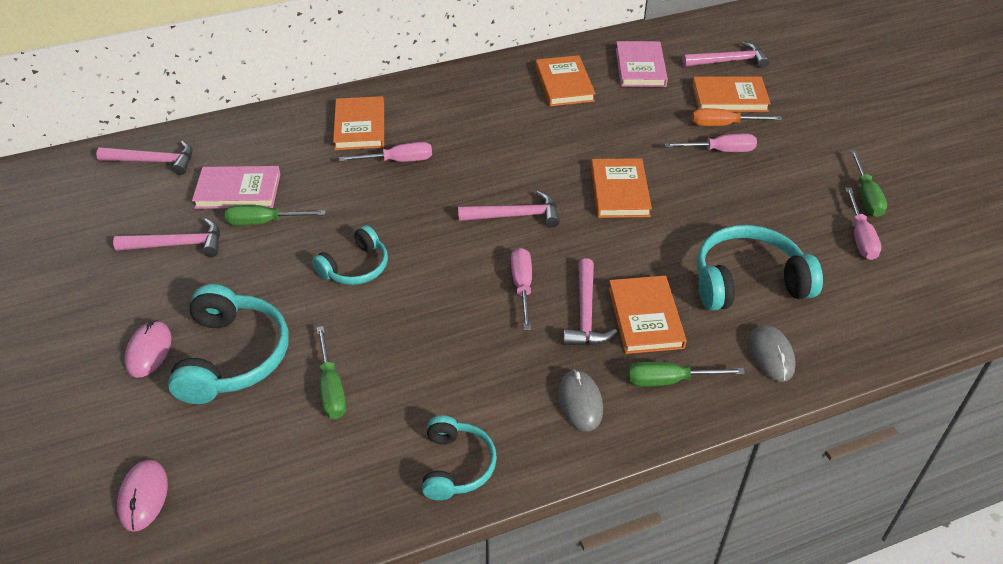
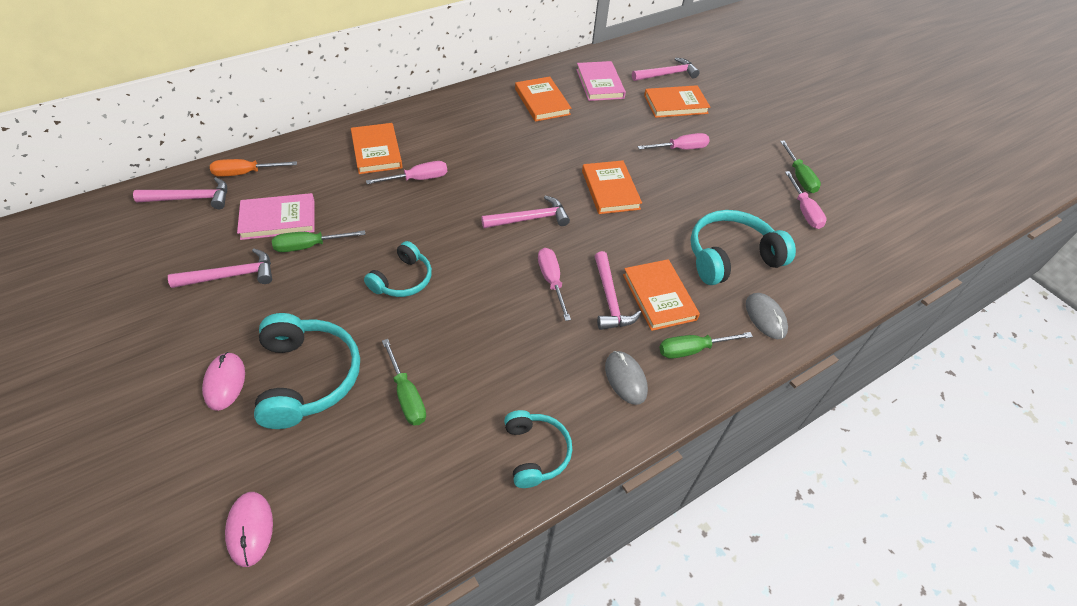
camera: 15 degrees left, 5 degrees up
orange screwdriver [692,108,782,126] -> orange screwdriver moved to [210,159,297,177]

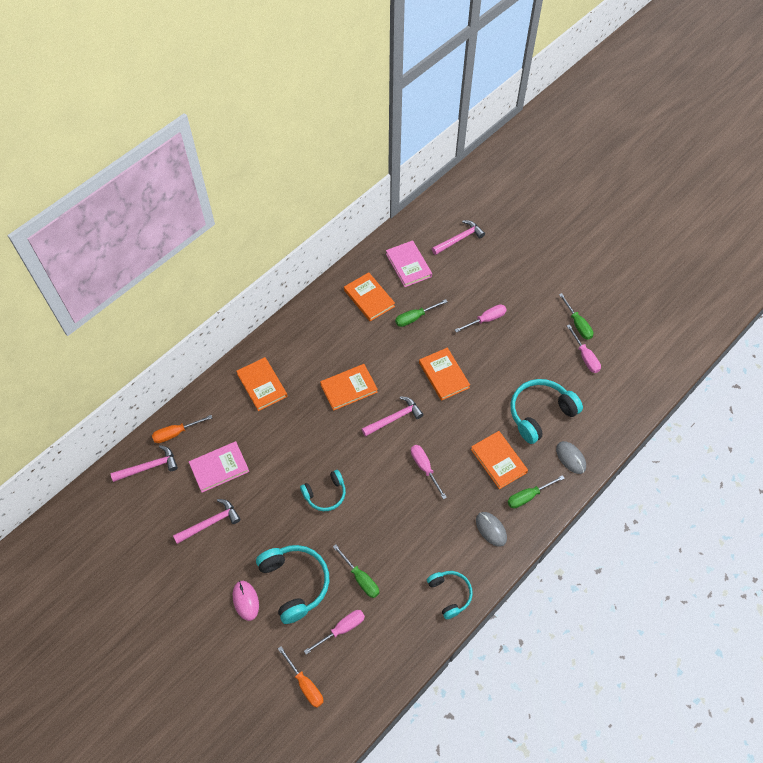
camera: 10 degrees left, 10 degrees up
pink mouse [225,492,273,567] -> orange screwdriver [278,646,323,708]
green screwdriver [272,230,366,252] -> green screwdriver moved to [395,299,448,327]
turquoise headphones [364,241,432,297] -> turquoise headphones turned 45 degrees clockwise [300,470,346,511]
pink screwdriver [366,161,447,184] -> pink screwdriver moved to [304,610,365,654]
pink hammer [595,251,641,330] -> none
orange book [644,85,710,118] -> orange book moved to [320,364,378,411]

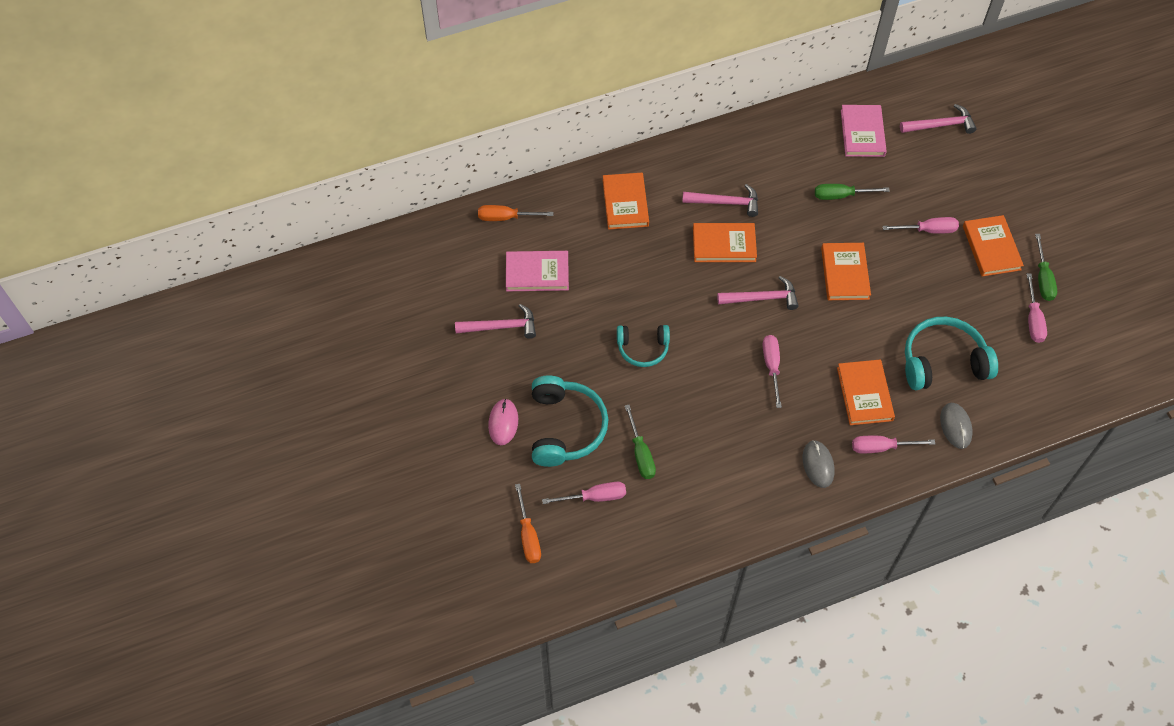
camera: 25 degrees right, 0 degrees up
pink hammer [111,445,178,482] -> pink hammer moved to [682,184,758,217]
orange book [344,272,395,321] -> orange book moved to [963,215,1024,277]
turquoise headphones [427,571,473,619] -> none
green screwdriver [508,475,565,508] -> pink screwdriver [852,436,935,453]

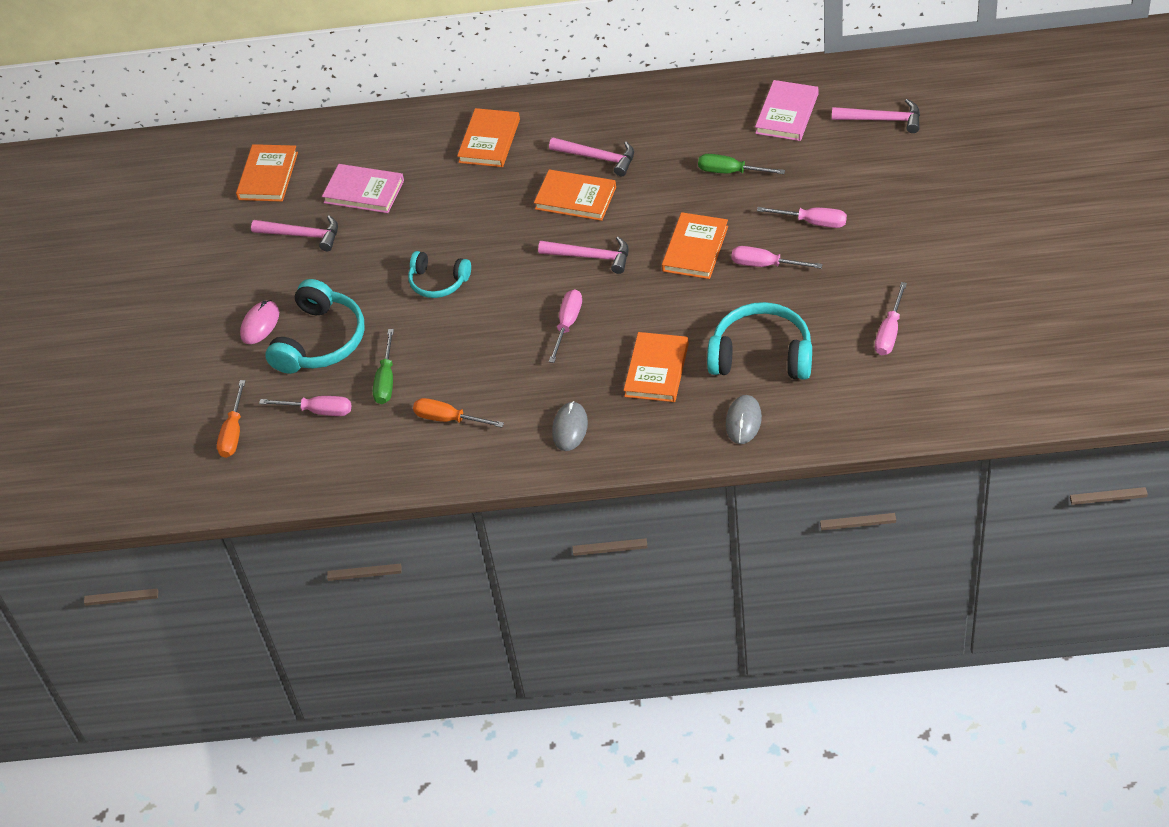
camera: 25 degrees right, 10 degrees down
orange screwdriver [478,205,553,221] -> orange screwdriver moved to [413,398,504,428]
pink screwdriver [852,436,935,453] -> pink screwdriver moved to [731,246,823,269]
orange book [963,215,1024,277] -> orange book moved to [236,144,298,202]
green screwdriver [1035,234,1057,301] -> none

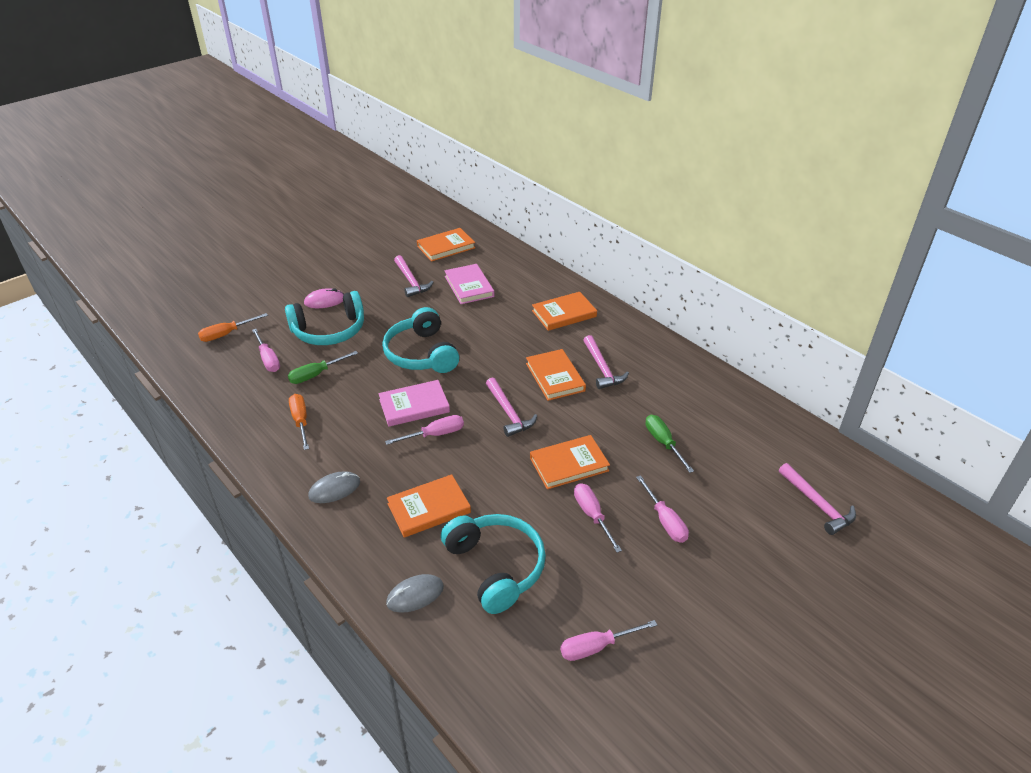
camera: 45 degrees right, 10 degrees down
turquoise headphones [408,251,471,298] -> turquoise headphones [382,307,459,373], size x1.63
pink book [755,80,818,141] -> pink book moved to [378,380,450,427]

